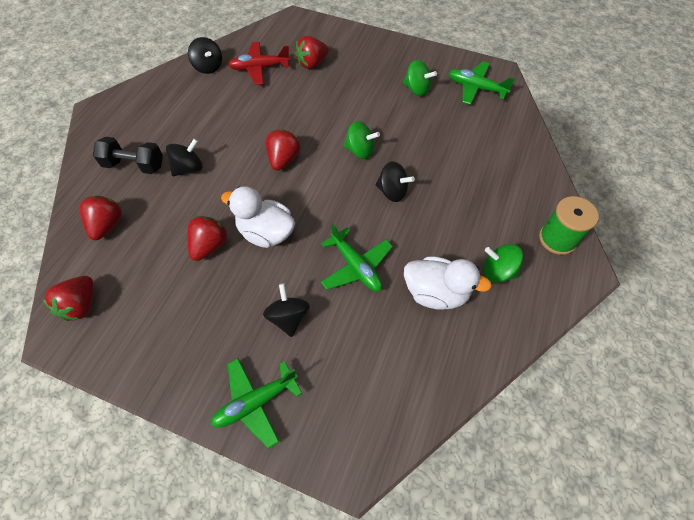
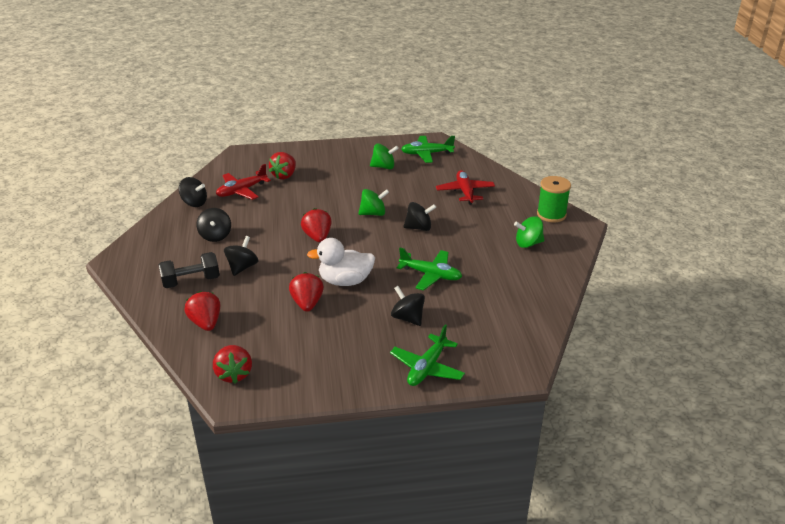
camera: 30 degrees left, 25 degrees down
white duck [404,256,492,310] -> none
none -> black spinning top [197,208,231,242]
none -> red plane [436,170,495,205]

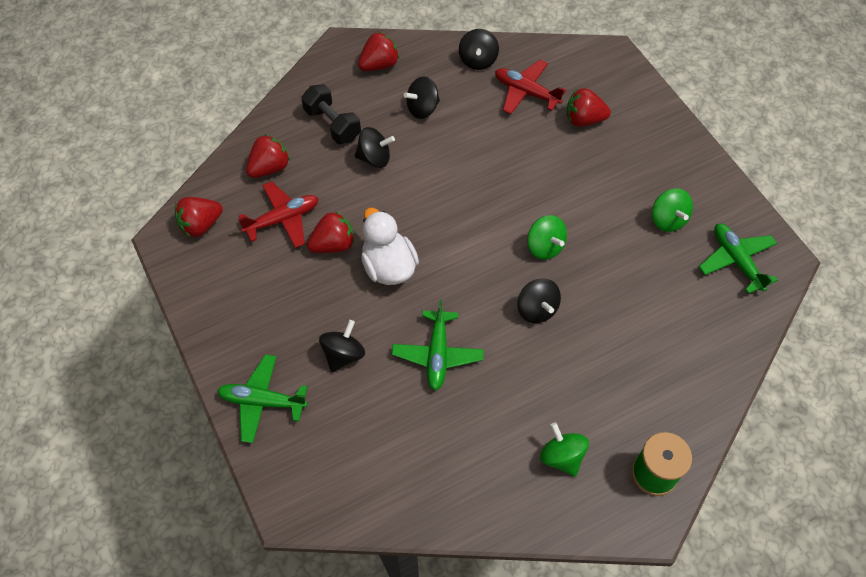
camera: 70 degrees right, 25 degrees up
red strawberry [301,208,332,242] -> red strawberry moved to [358,32,399,71]
red plane [436,170,495,205] -> red plane moved to [238,181,318,248]

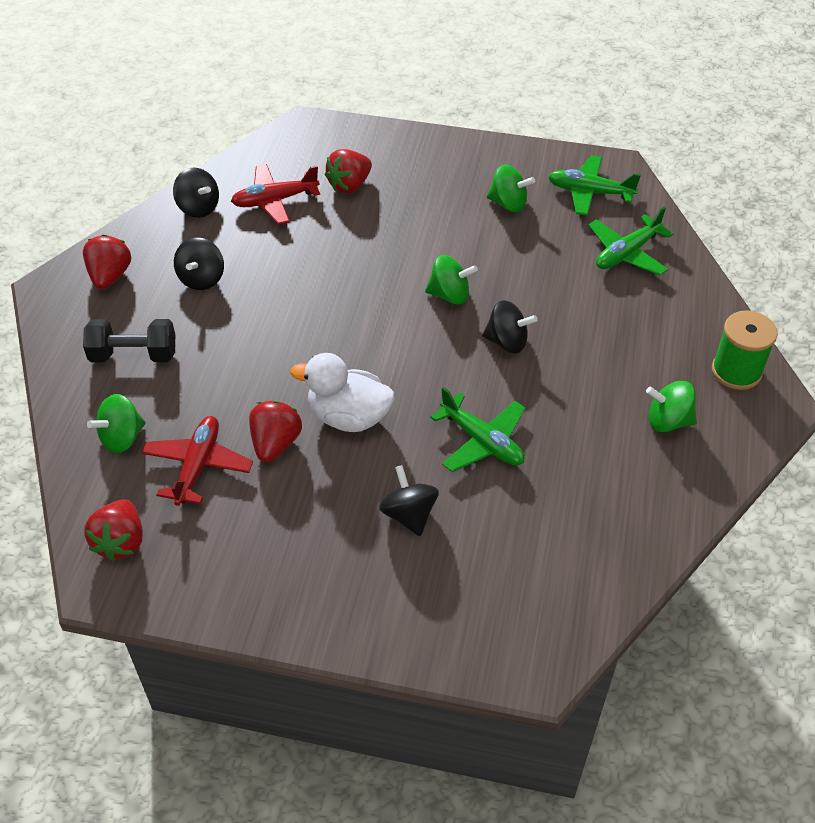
camera: 50 degrees left, 10 degrees down
green plane [217,354,308,443] -> green plane moved to [588,207,673,276]
red strawberry [246,134,290,178] -> green spinning top [87,394,146,453]
black spinning top [355,127,395,168] -> none

